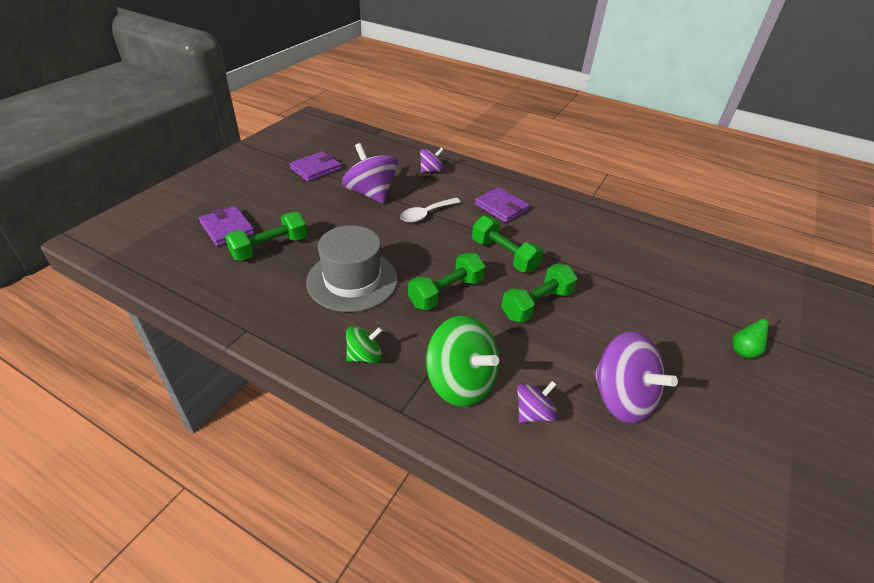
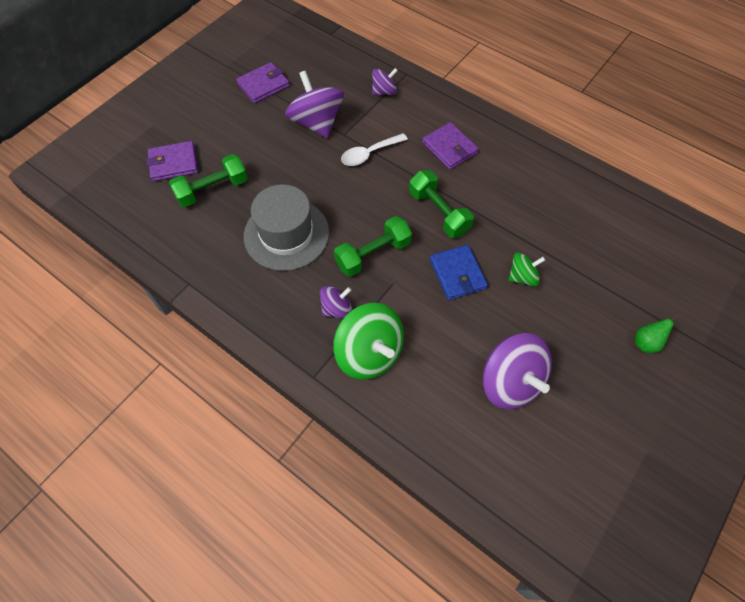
camera: 10 degrees right, 20 degrees up
purple wallet [199,206,255,246] -> purple wallet turned 75 degrees counterclockwise [146,141,198,182]
green spinning top [346,326,383,363] -> green spinning top moved to [508,252,545,287]
green dumbbell [501,264,577,323] -> blue wallet [430,245,488,300]
purple spinning top [517,381,558,423] -> purple spinning top moved to [320,286,352,318]

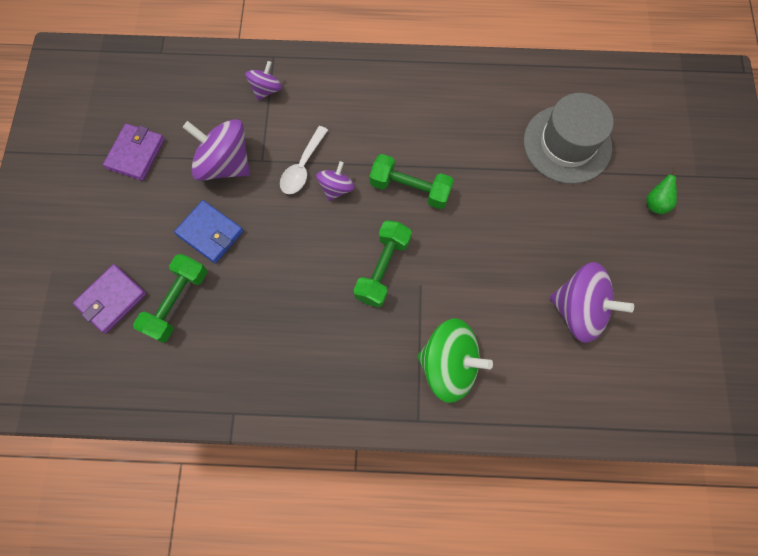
camera: 35 degrees left, 10 degrees up
grey hat [244,184,329,271] -> grey hat moved to [524,93,614,184]
purple spinning top [320,286,352,318] -> purple spinning top moved to [316,161,355,201]
purple wallet [422,122,479,170] -> none
blue wallet [430,245,488,300] -> blue wallet moved to [174,200,243,263]
green spinning top [508,252,545,287] -> none

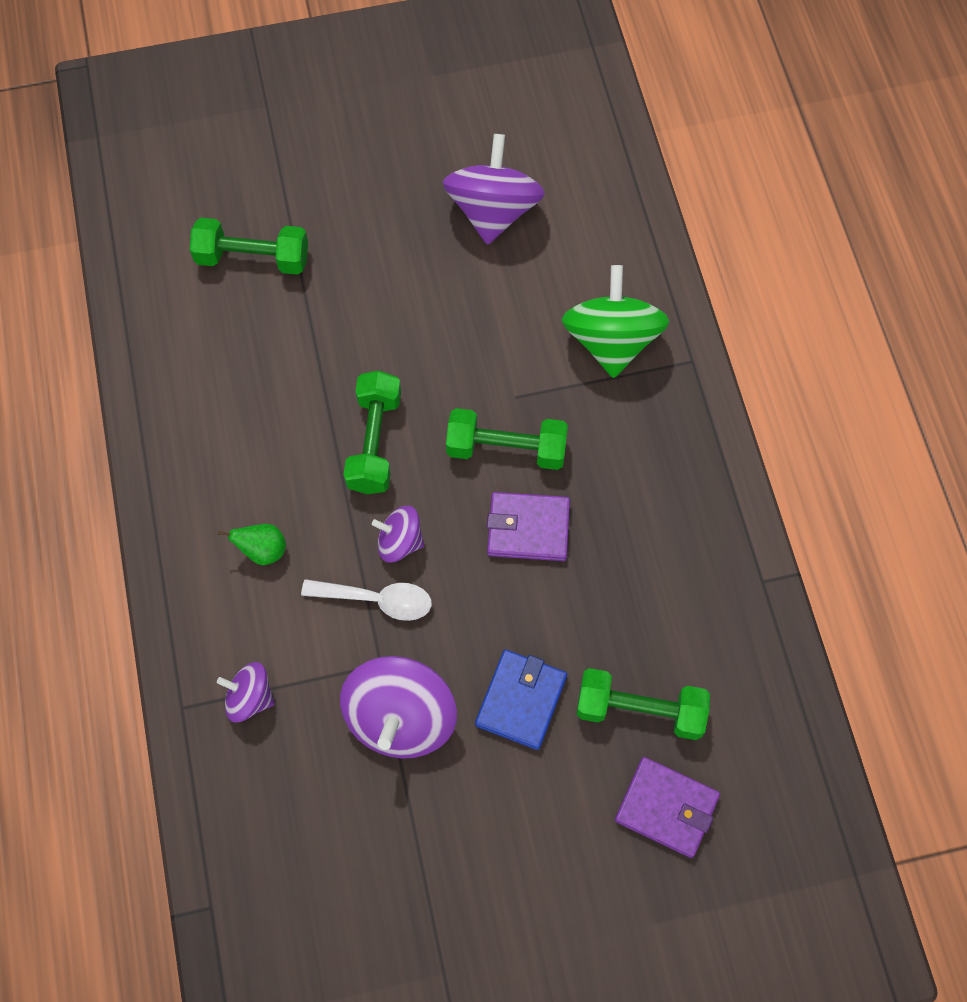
camera: 105 degrees left, 5 degrees down
purple wallet [103,124,165,181] -> purple wallet moved to [487,492,570,561]
grey hat [524,93,614,184] -> green dumbbell [190,218,308,275]
green pear [646,167,677,214] -> green pear moved to [218,524,286,565]

